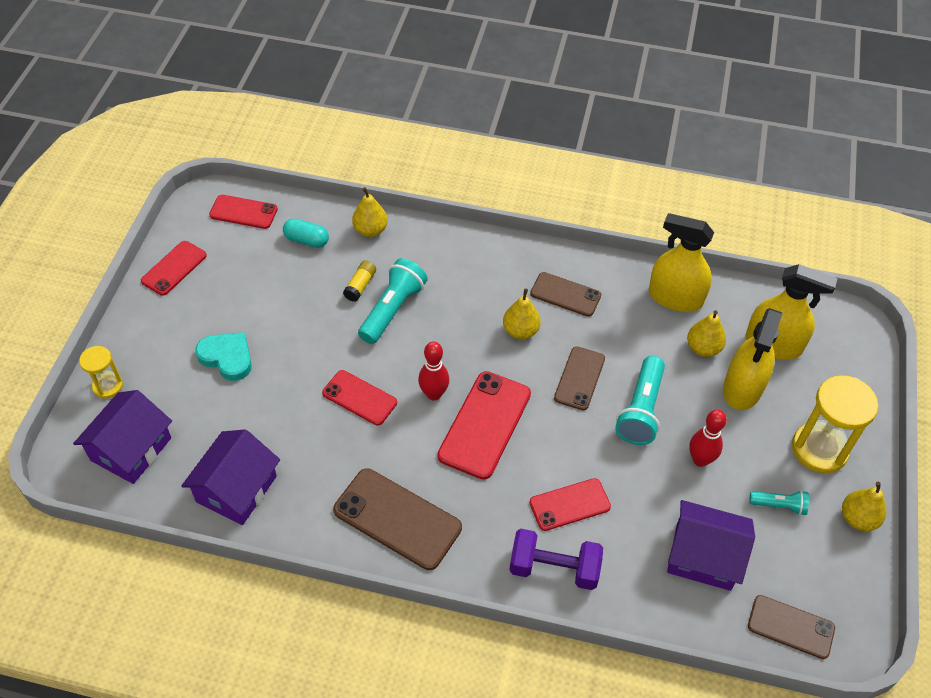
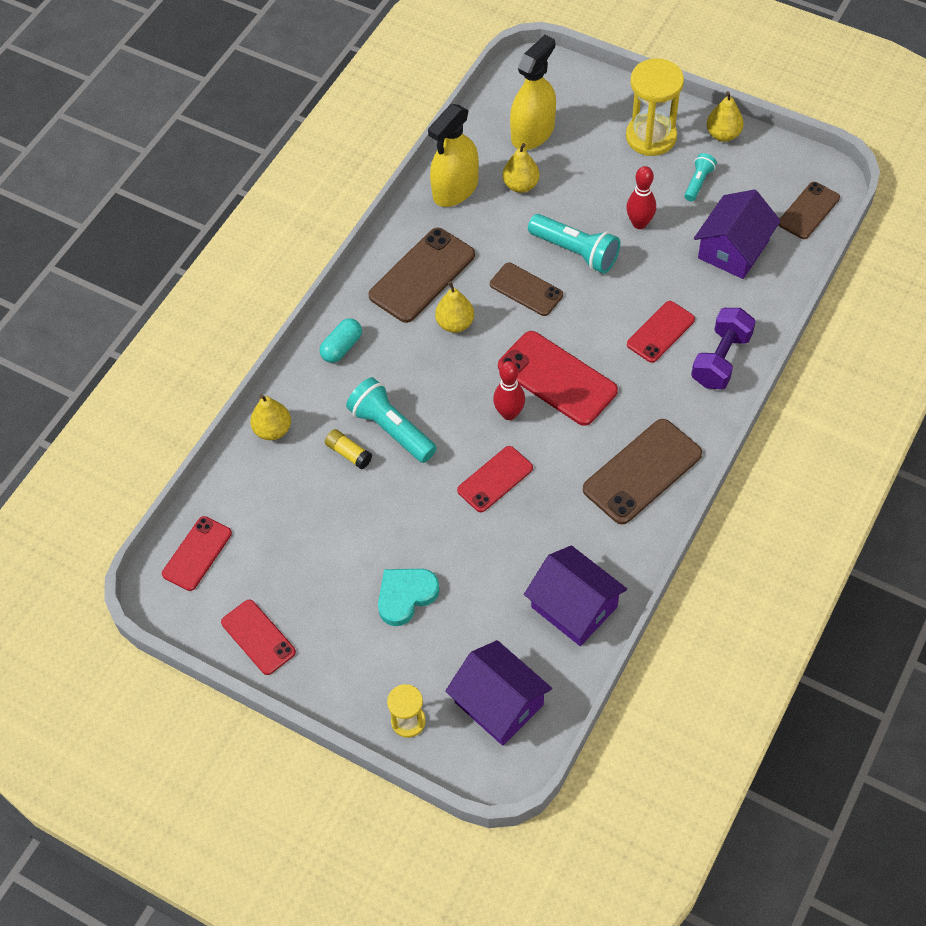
camera: 70 degrees left, 5 degrees up
turquoise capsule [283,218,329,248] -> turquoise capsule moved to [320,318,362,363]
red phone [529,478,611,531] -> red phone turned 45 degrees clockwise [627,301,695,363]
brown phone [530,272,601,317] -> brown phone [368,228,475,323], size x1.59
yellow spray bottle [723,308,782,410] -> none

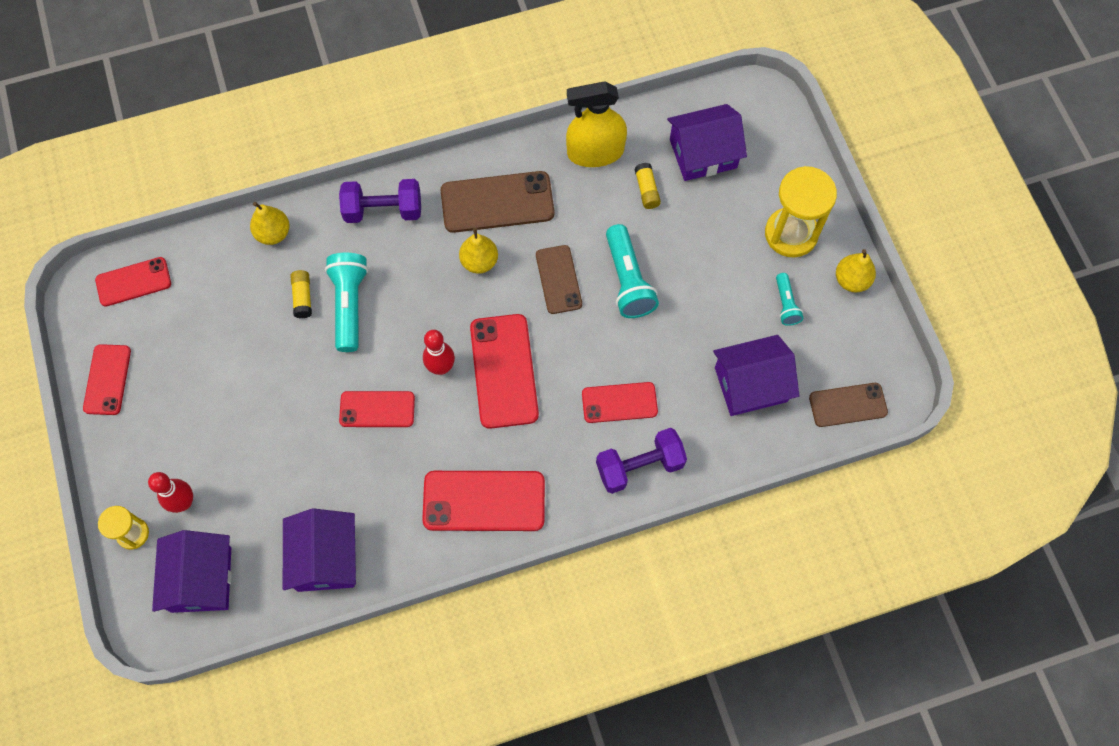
camera: 40 degrees right, 10 degrees up
turquoise capsule [320,318,362,363] -> purple dumbbell [339,179,421,223]
turquoise heart [378,569,440,626] -> none
yellow pear [503,143,540,193] -> yellow glue stick [634,163,661,209]
yellow spray bottle [510,35,556,150] -> purple house [667,104,747,181]
brown phone [583,419,702,524] -> red phone [422,471,545,531]
red bowling pin [626,166,656,229] -> red bowling pin moved to [148,472,193,513]
turquoise flashlight [684,153,717,201] -> turquoise flashlight turned 105 degrees clockwise [776,273,804,326]

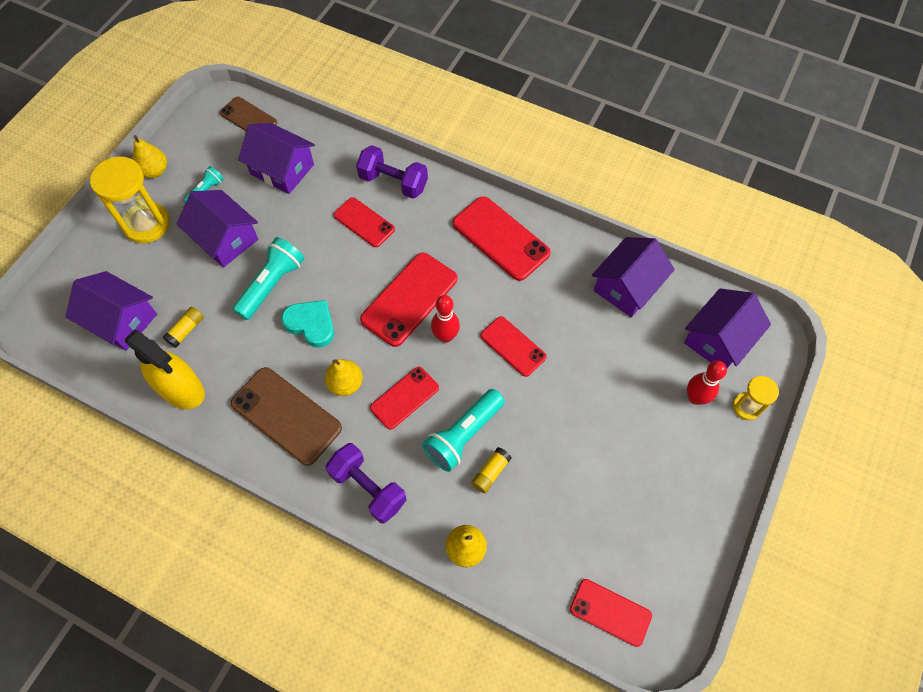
camera: 135 degrees left, 5 degrees down
red phone [83,344,131,415] -> red phone moved to [370,367,439,430]
brown phone [536,245,582,314] -> turquoise heart [281,300,334,348]
none -> purple house [177,190,258,267]

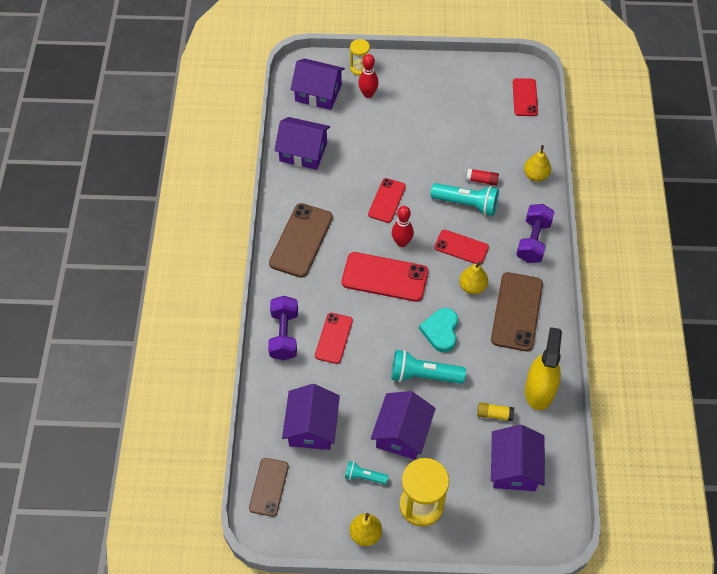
camera: 115 degrees left, 5 degrees down
red phone [453,196,551,281] -> brown phone [269,203,333,278]
yellow glue stick [471,447,512,493] -> red glue stick [466,168,499,186]

